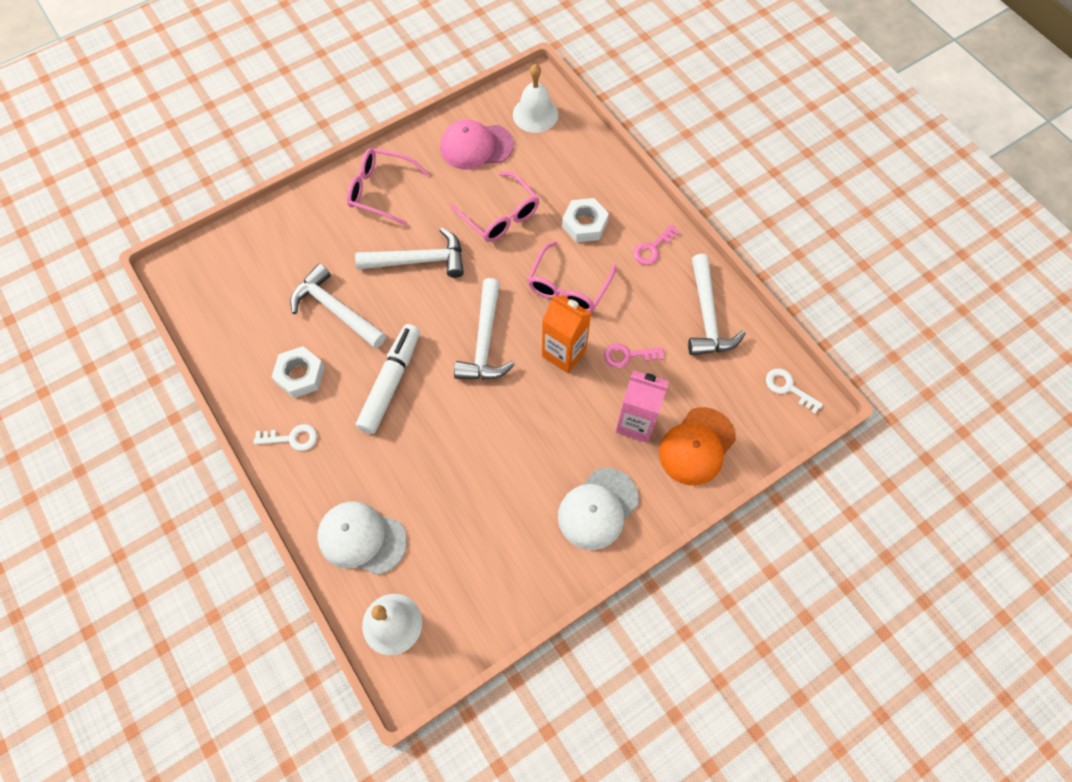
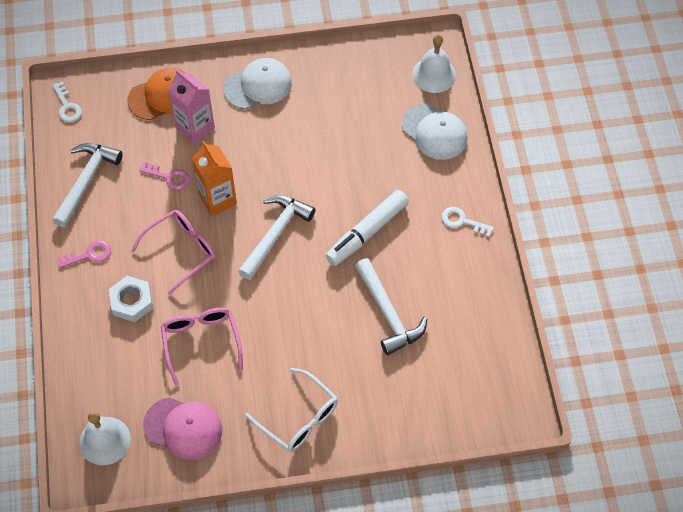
camera: 155 degrees left, 5 degrees down
white nut [272,346,325,398] -> none
pink glasses [347,148,429,226] -> white glasses [245,368,338,452]
white hammer [355,227,464,278] -> none

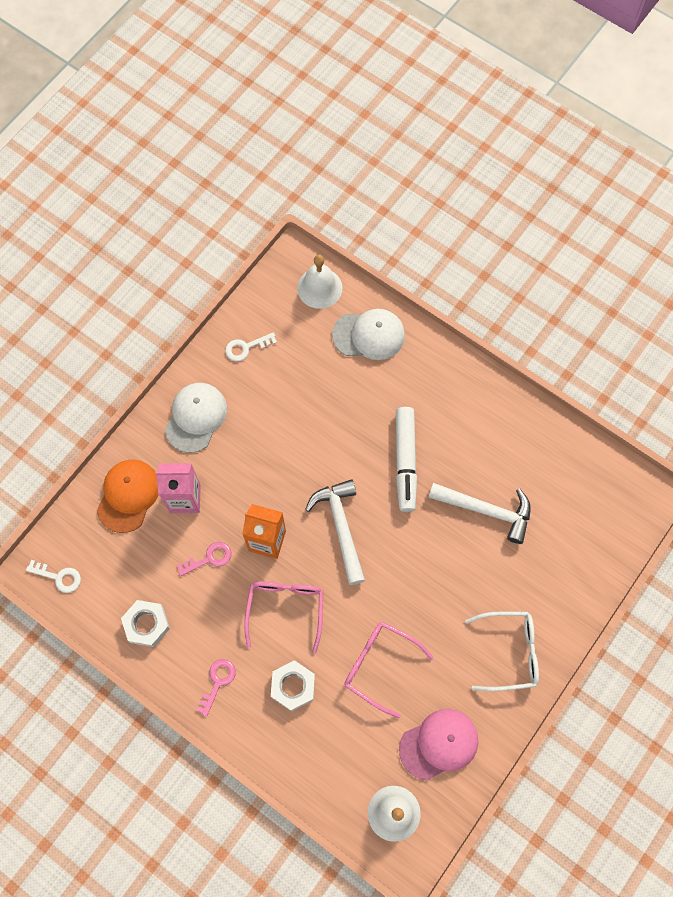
camera: 45 degrees left, 10 degrees up
white hammer [52,143,123,228] -> white nut [121,600,170,647]
white key [441,207,494,237] -> white key moved to [225,332,277,361]

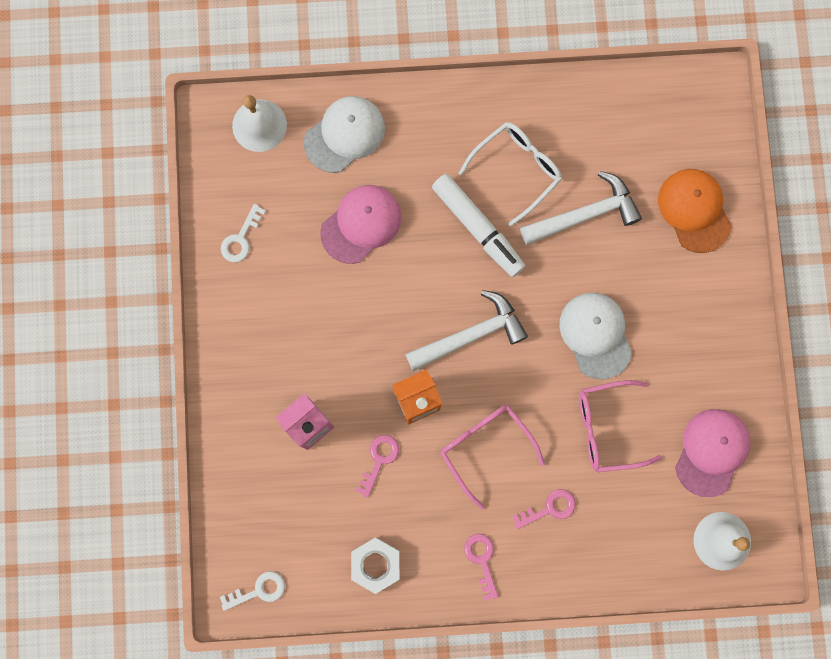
camera: 40 degrees left, 10 degrees up
orange cap [97,460,159,533] -> orange cap moved to [658,169,732,253]
white cap [165,383,227,453] -> white cap moved to [560,293,632,380]
white nut [271,660,315,711] -> pink key [512,489,576,529]
white hammer [305,479,365,585] -> white hammer turned 120 degrees clockwise [405,290,528,371]
white glasses [465,611,539,691] -> white glasses moved to [459,122,562,226]
none -> pink cap [320,185,401,264]

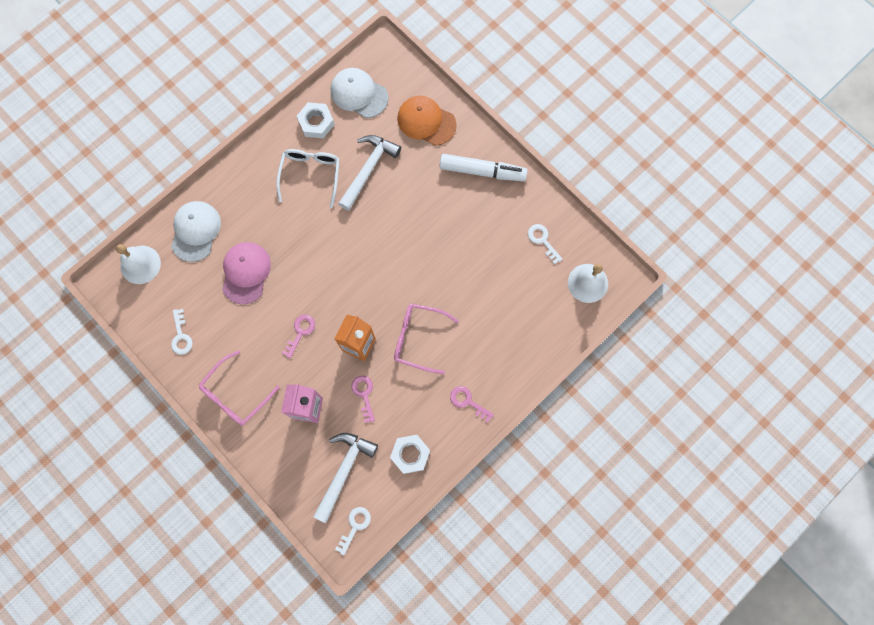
camera: 40 degrees left, 5 degrees down
white hammer [405,290,528,371] -> white hammer moved to [313,433,378,523]
white marker [432,174,525,277] -> white marker moved to [439,154,528,181]
pink key [512,489,576,529] -> pink key moved to [282,315,315,359]
white cap [560,293,632,380] -> white cap moved to [331,68,389,118]
pink glasses [579,380,662,472] -> pink glasses moved to [199,351,280,426]
pink cap [675,409,750,497] -> white key [528,224,562,264]
none -> white nut [297,102,335,138]

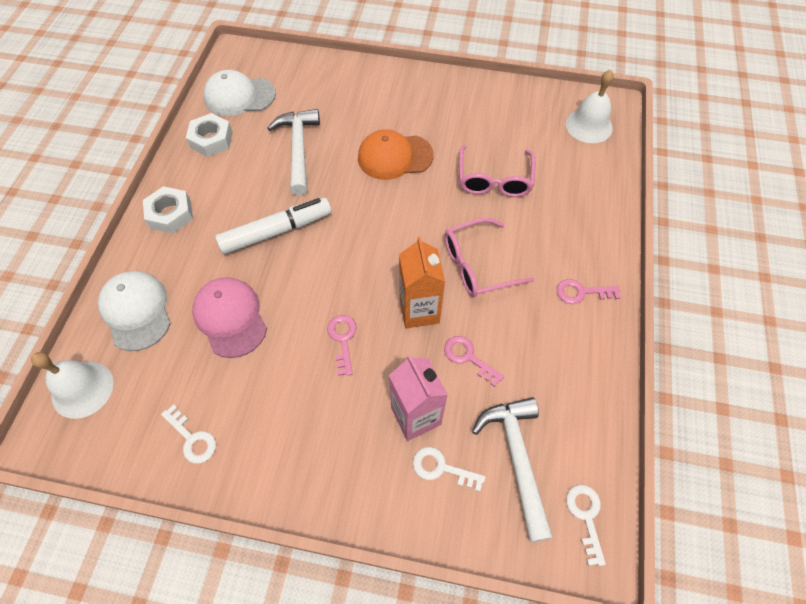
camera: 35 degrees left, 15 degrees down
pink glasses [199,351,280,426] -> pink glasses moved to [459,145,535,197]
white glasses [276,149,340,208] -> none
white nut [390,435,430,474] -> white nut moved to [143,186,193,234]
orange cap [397,96,457,146] -> orange cap moved to [358,129,434,180]
white marker [439,154,528,181] -> white marker moved to [215,198,332,255]
white key [528,224,562,264] -> white key moved to [413,447,485,492]

